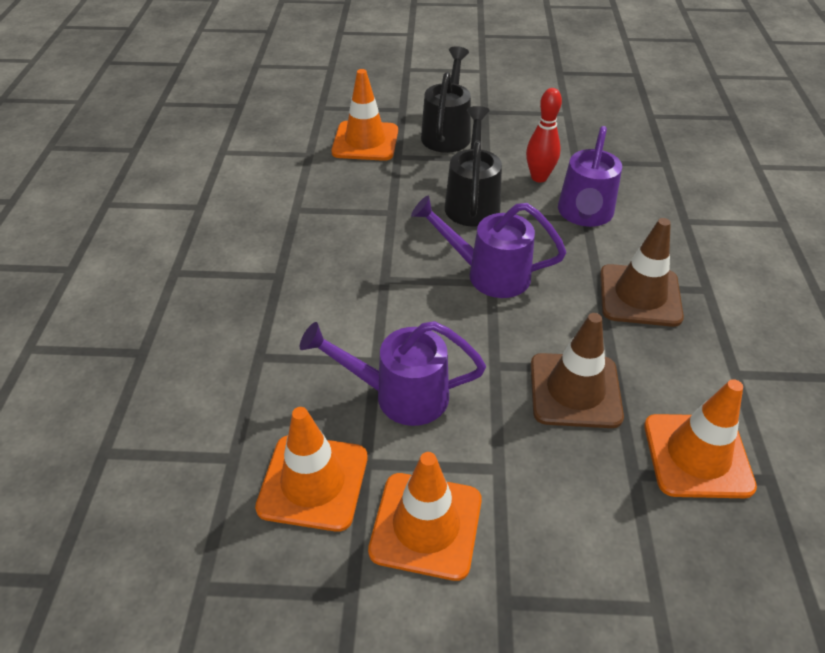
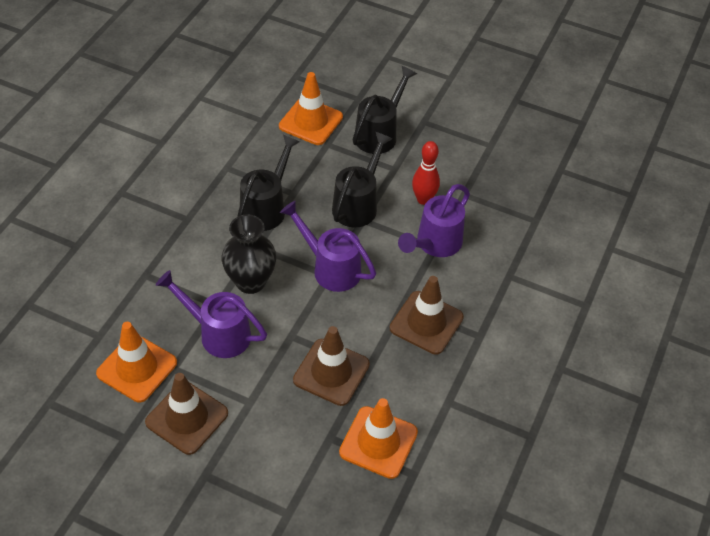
camera: 20 degrees right, 5 degrees up
orange traffic cone [368,452,482,581] -> brown traffic cone [145,373,228,455]
none -> black vase [222,214,277,294]
none -> black watering can [237,135,300,231]

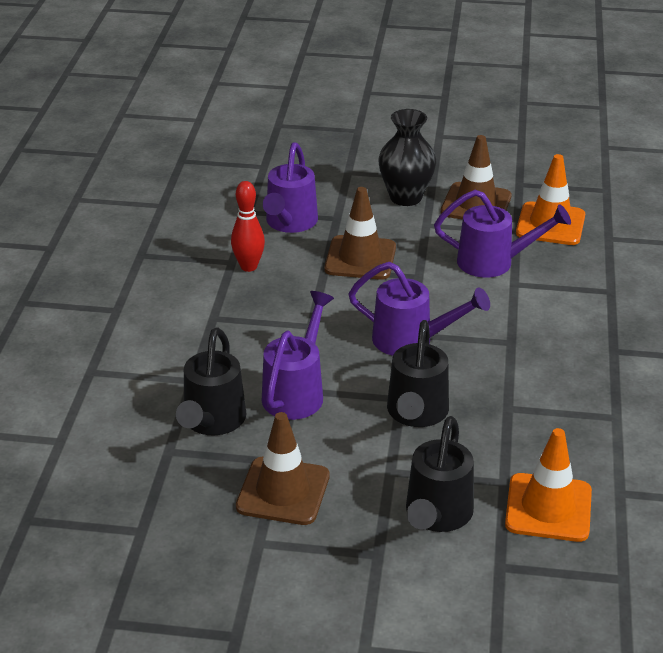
camera: 165 degrees right, 15 degrees down
black vase [222,214,277,294] -> black vase moved to [378,109,436,206]
black watering can [237,135,300,231] -> black watering can moved to [176,327,246,435]
orange traffic cone [339,398,418,479] -> purple watering can [263,142,318,233]
brown traffic cone [390,276,464,355] -> brown traffic cone moved to [236,412,330,525]
red bowling pin [412,141,440,205] -> red bowling pin moved to [231,181,265,272]

